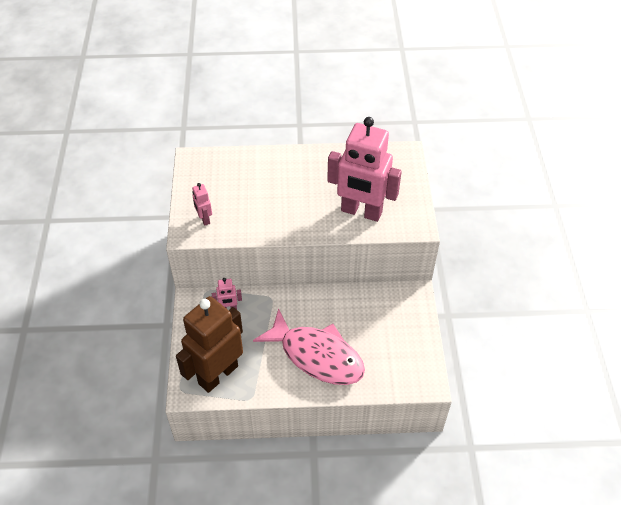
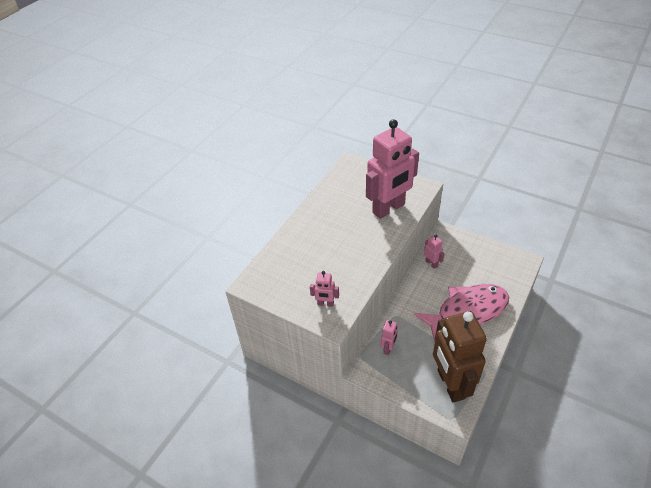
camera: 55 degrees left, 5 degrees down
none -> pink robot [424,234,444,269]

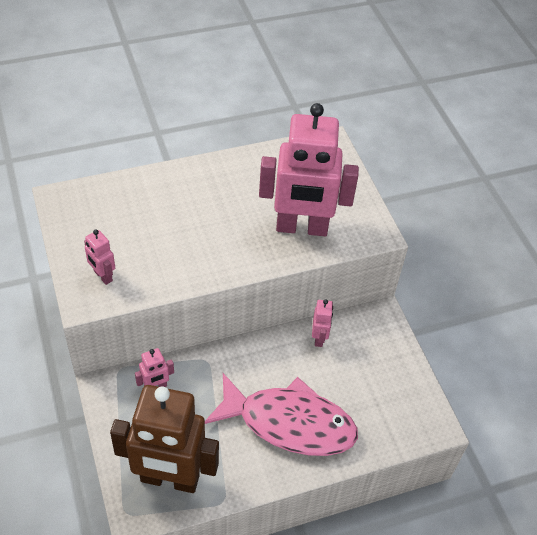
camera: 35 degrees right, 5 degrees up
brown robot [433,311,487,402] -> brown robot turned 105 degrees counterclockwise [110,385,219,493]

